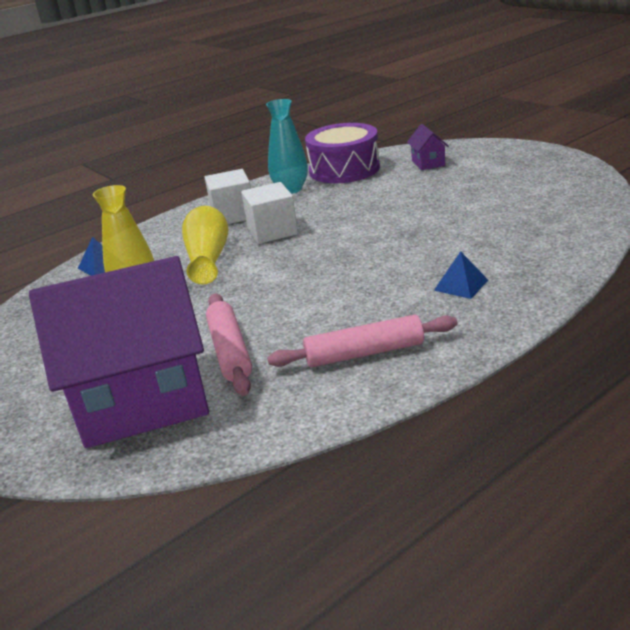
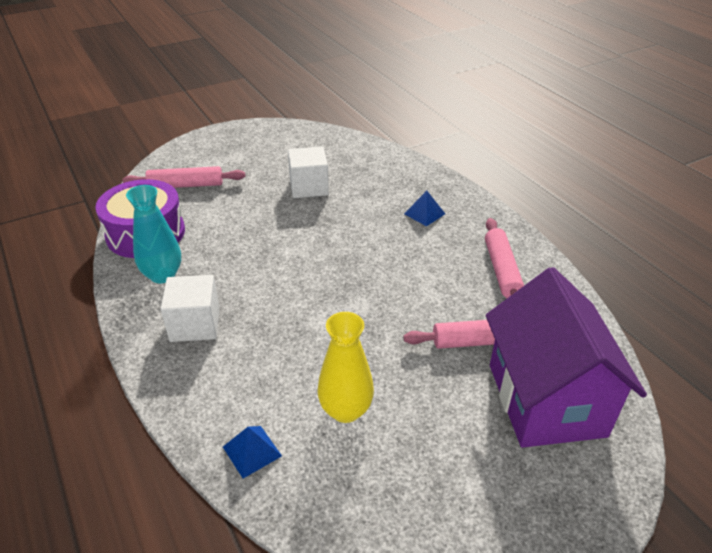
camera: 85 degrees left, 10 degrees up
yellow vase [182,206,228,284] -> none
white cube [241,182,298,244] -> white cube moved to [288,146,329,198]
purple house [407,124,449,170] -> pink rolling pin [122,166,245,188]

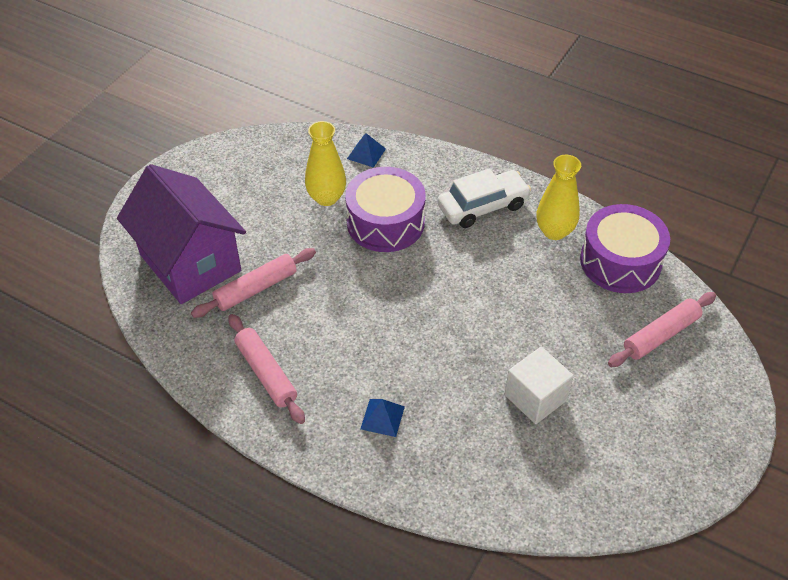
camera: 150 degrees right, 10 degrees up
turquoise vase [126,185,181,284] -> yellow vase [536,154,581,240]
white cube [161,275,220,342] -> white car [437,168,531,228]
none -> purple drum [345,167,426,252]

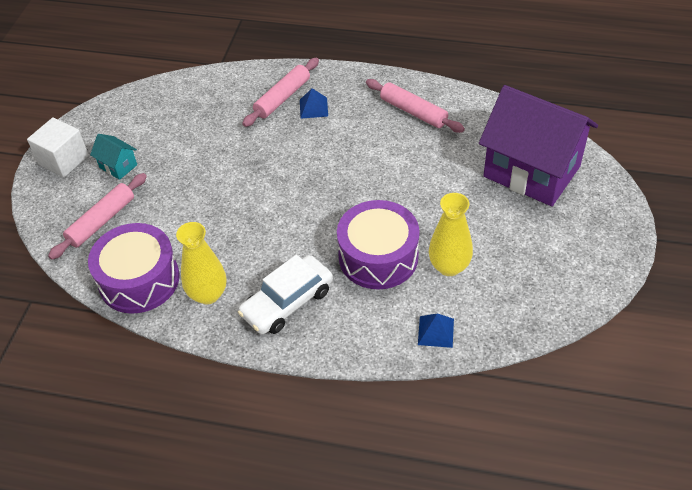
camera: 165 degrees right, 0 degrees up
pink rolling pin [191,248,316,318] -> pink rolling pin moved to [242,58,319,127]
white cube [505,347,574,424] -> white cube moved to [27,117,89,177]
none -> turquoise house [90,134,137,180]

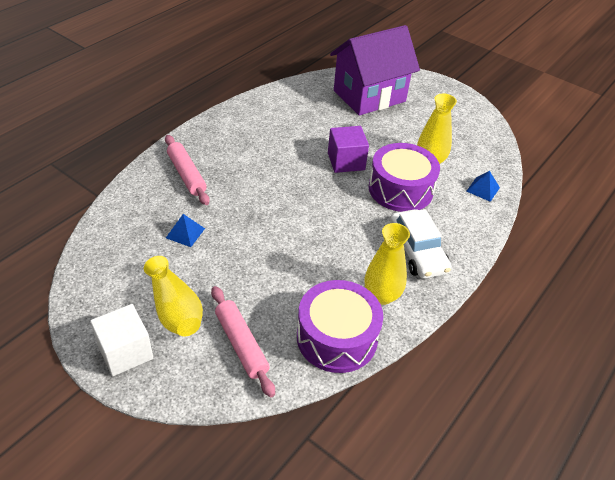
camera: 70 degrees left, 5 degrees down
turquoise house [90,134,137,180] -> yellow vase [144,256,203,336]
blue pyramid [300,88,328,119] -> blue pyramid moved to [166,214,205,247]
pink rolling pin [366,79,465,133] -> none
none -> purple cube [328,126,369,173]

